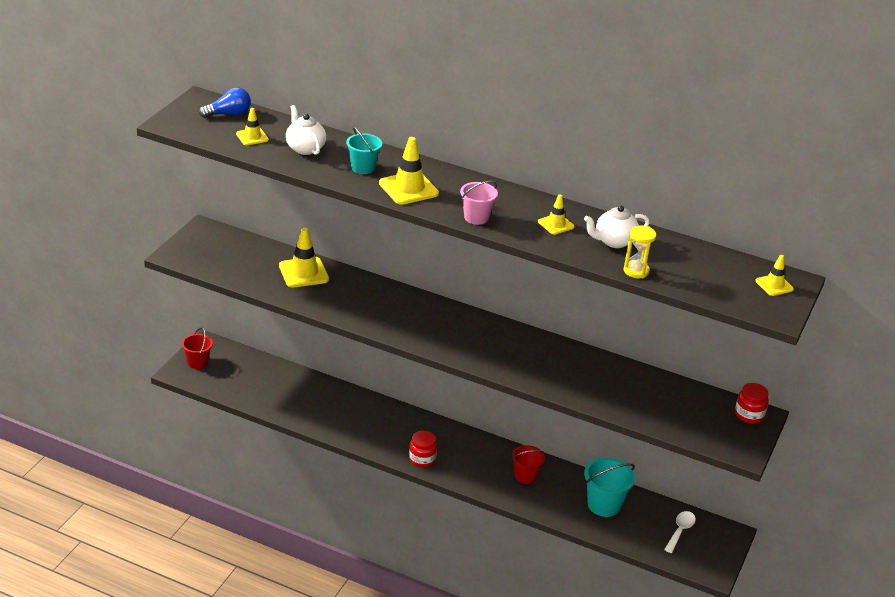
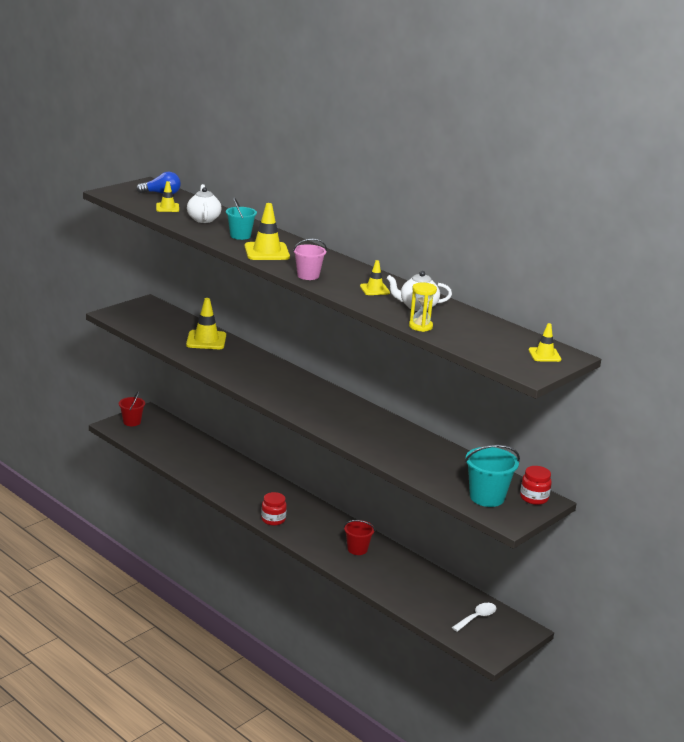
camera: 20 degrees right, 10 degrees down
turquoise bucket [584,457,635,517] -> turquoise bucket moved to [465,445,520,507]

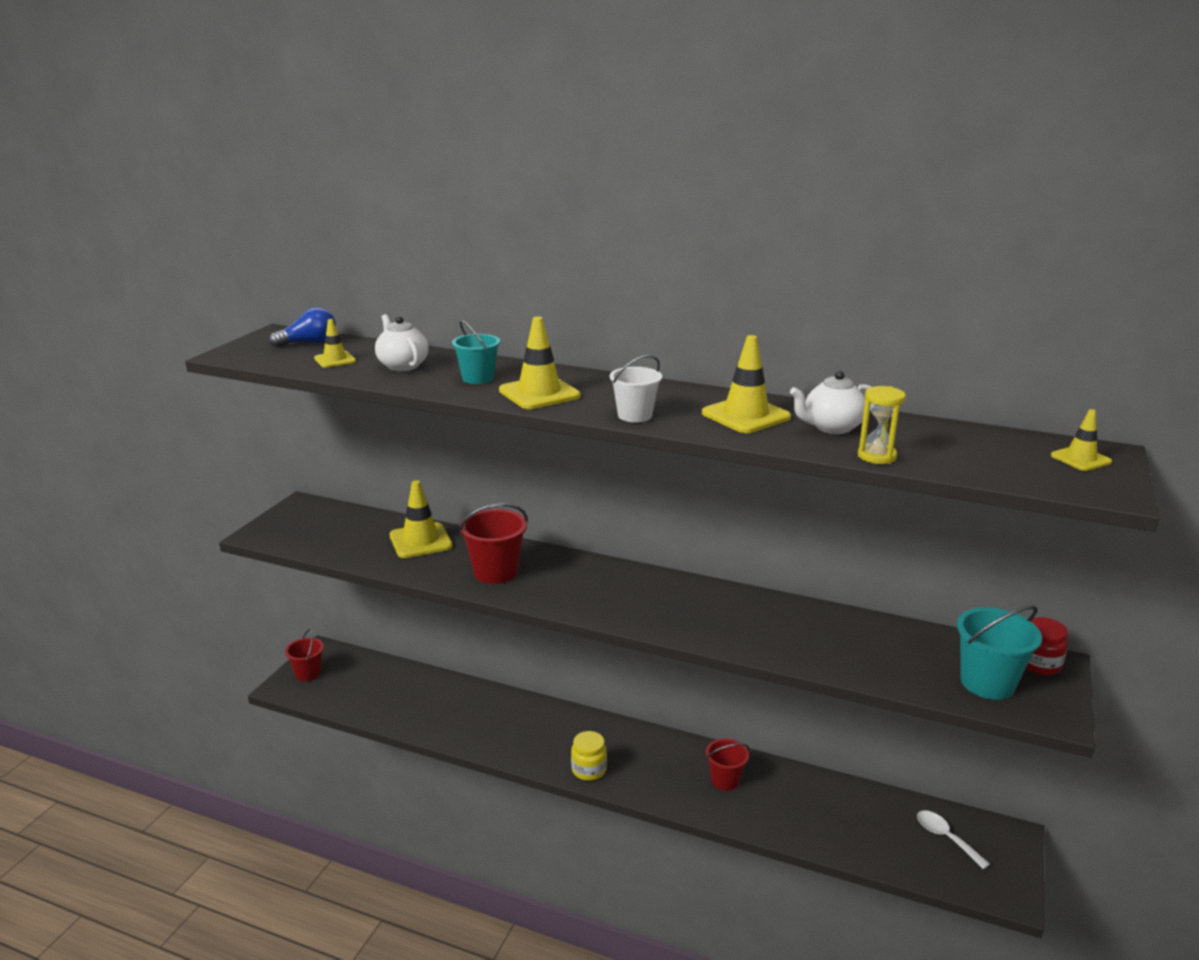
camera: 20 degrees left, 0 degrees up
red jar [261,492,287,526] -> yellow jar [571,731,607,781]
pink bucket [293,239,327,280] -> white bucket [610,355,662,422]
yellow traffic cone [360,260,390,295] -> yellow traffic cone [702,335,791,433], size x1.72
white spoon [452,603,496,632] -> white spoon turned 60 degrees counterclockwise [917,810,990,870]
none -> red bucket [459,503,528,584]

